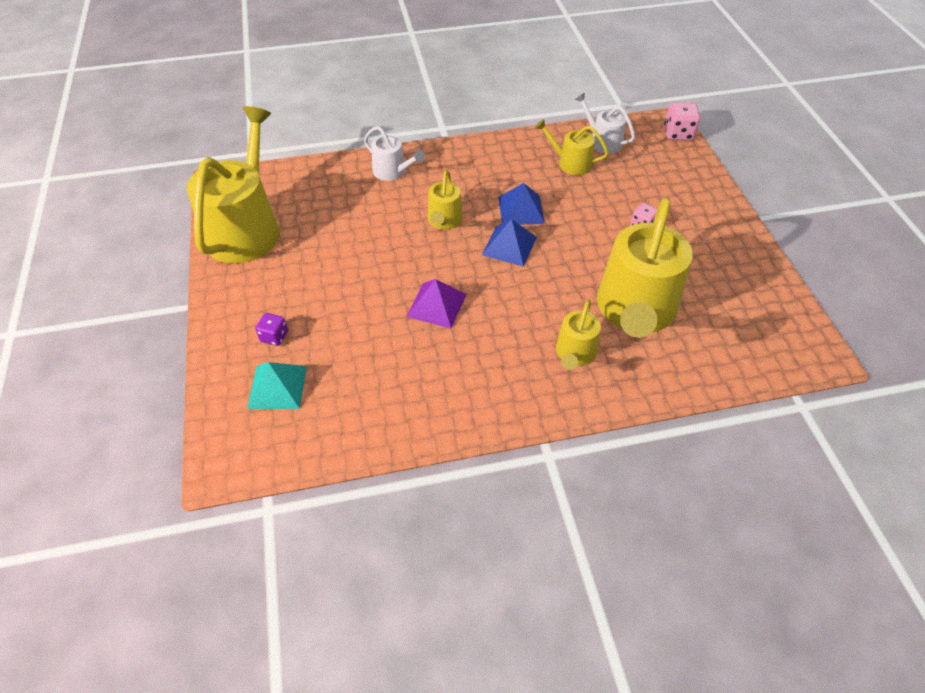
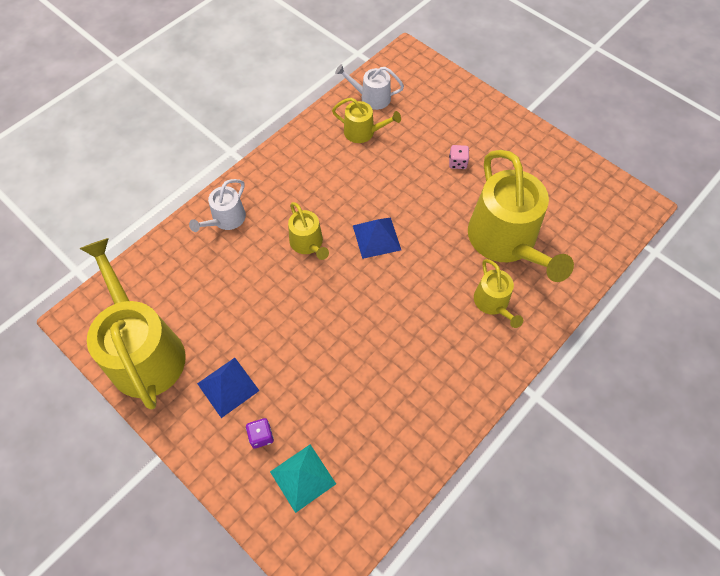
camera: 35 degrees left, 10 degrees up
white watering can [364,126,425,181] -> white watering can turned 120 degrees clockwise [189,179,246,232]
purple pyramid [406,279,467,329] -> none
blue pyramid [499,183,545,225] -> blue pyramid moved to [197,358,260,418]
yellow watering can [535,119,609,175] -> yellow watering can turned 150 degrees counterclockwise [332,98,401,143]
pink dice [664,102,700,140] -> none

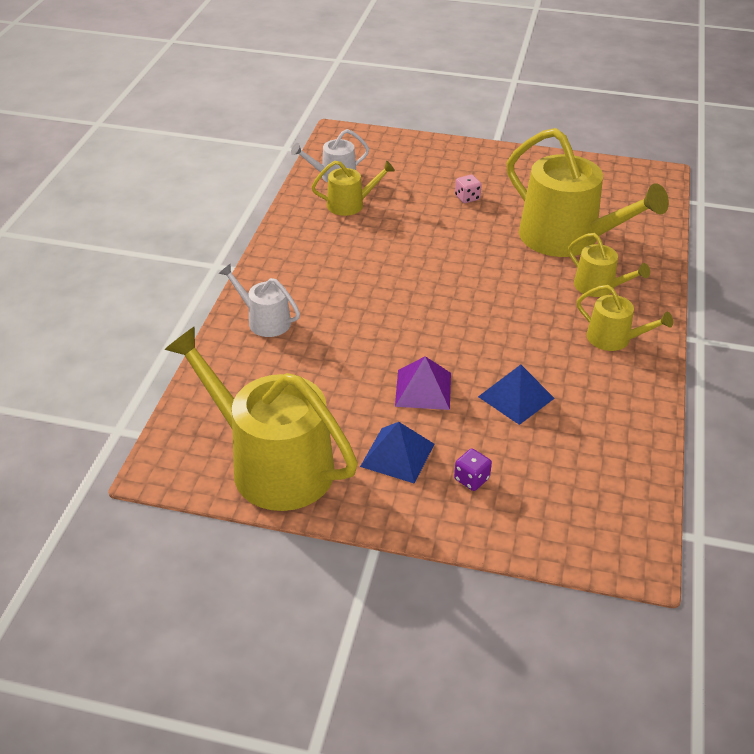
camera: 30 degrees left, 20 degrees down
white watering can [189,179,246,232] -> white watering can turned 120 degrees clockwise [219,264,300,337]
turquoise pyramid [270,445,336,513] -> none
yellow watering can [288,202,329,260] -> yellow watering can moved to [577,285,673,351]
blue pyramid [353,217,401,259] -> blue pyramid moved to [478,365,555,425]
none -> purple pyramid [395,356,451,410]

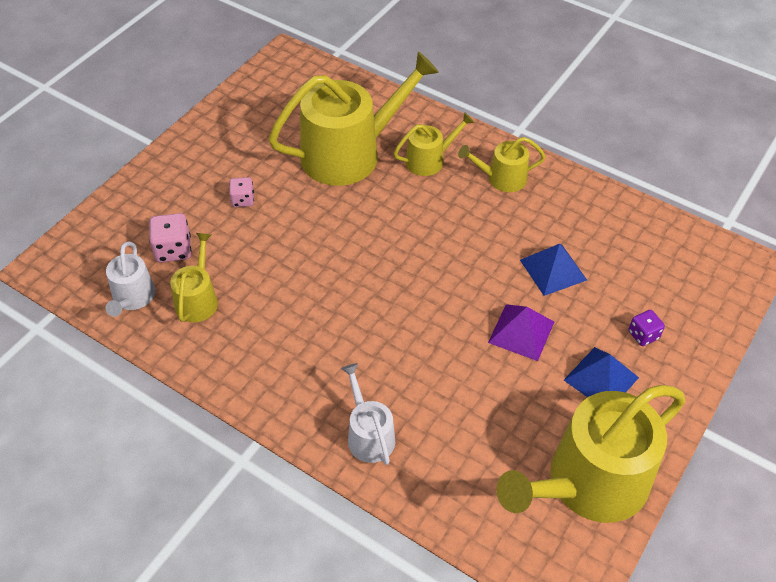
camera: 70 degrees left, 10 degrees up
white watering can [219,264,300,337] -> white watering can turned 105 degrees clockwise [341,363,395,465]
yellow watering can [577,285,673,351] -> yellow watering can turned 150 degrees counterclockwise [458,137,546,192]
none -> pink dice [149,213,191,262]

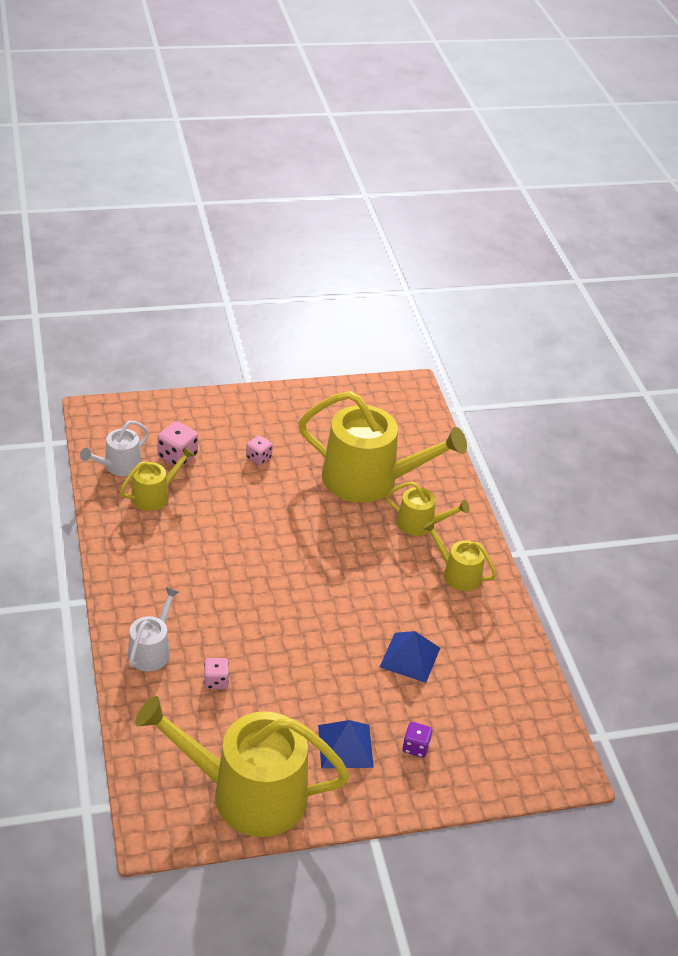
camera: 40 degrees right, 10 degrees down
purple pyramid [488,304,554,361] -> none
none -> pink dice [204,658,229,689]

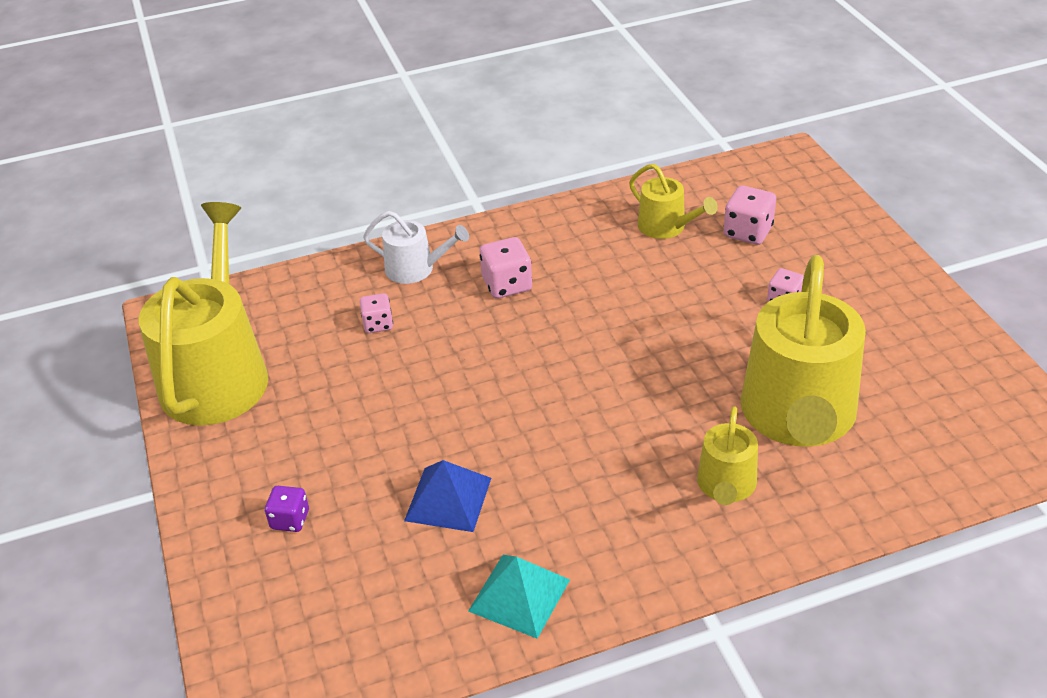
camera: 90 degrees right, 0 degrees up
white watering can [80,421,149,476] -> none
blue pyramid [318,720,374,768] -> none
yellow watering can [423,520,497,591] -> none
none -> turquoise pyramid [468,555,570,639]
none -> pink dice [480,237,532,299]

